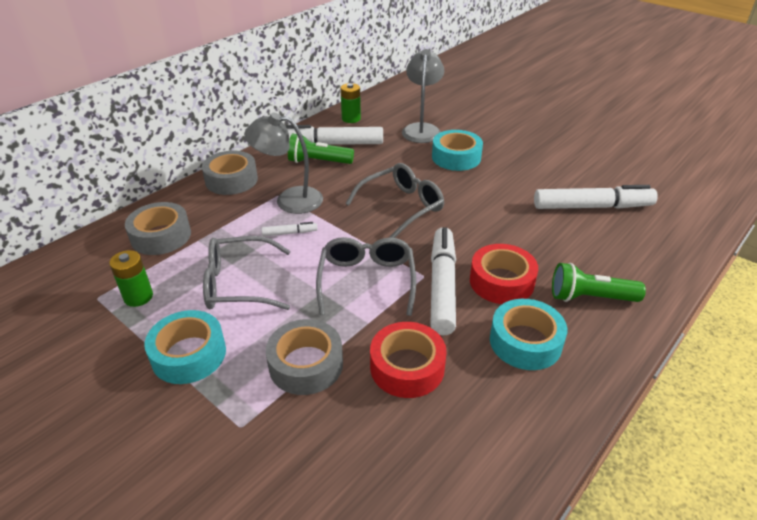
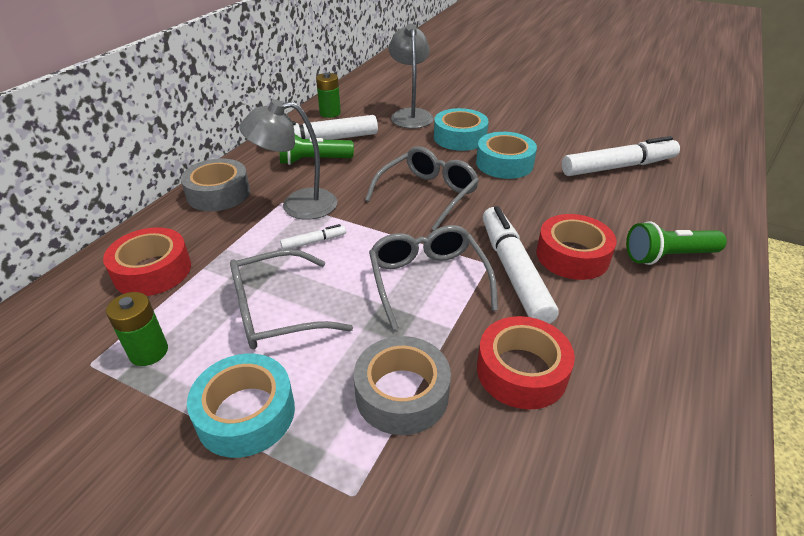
camera: 15 degrees left, 0 degrees up
grey tape [125,202,191,255] -> red tape [103,227,191,296]
turquoise tape [490,299,567,370] -> turquoise tape moved to [476,132,537,179]

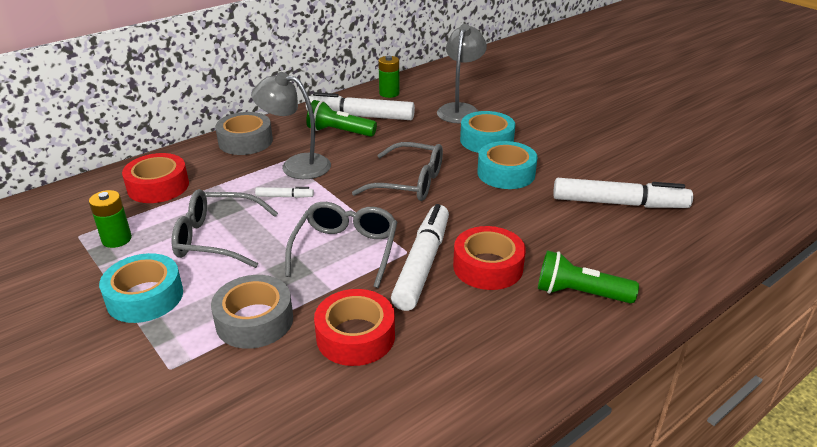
camera: 25 degrees right, 5 degrees down
grey glasses [365,146,479,230] -> grey glasses turned 45 degrees clockwise [352,142,443,201]

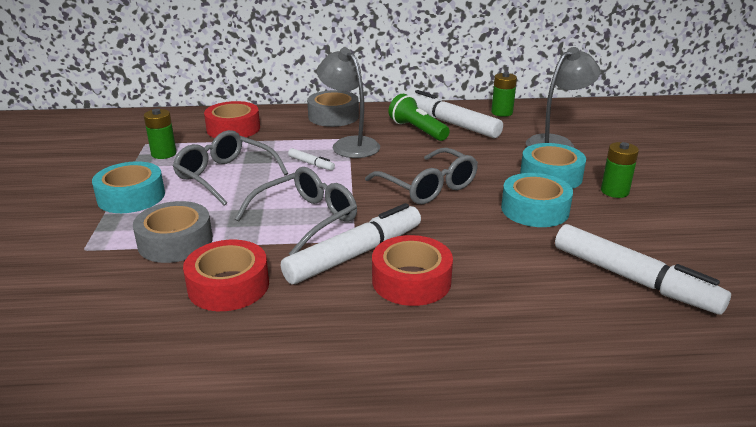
camera: 35 degrees right, 5 degrees down
green flashlight [538,250,639,303] -> none
none -> green battery [601,142,639,198]

